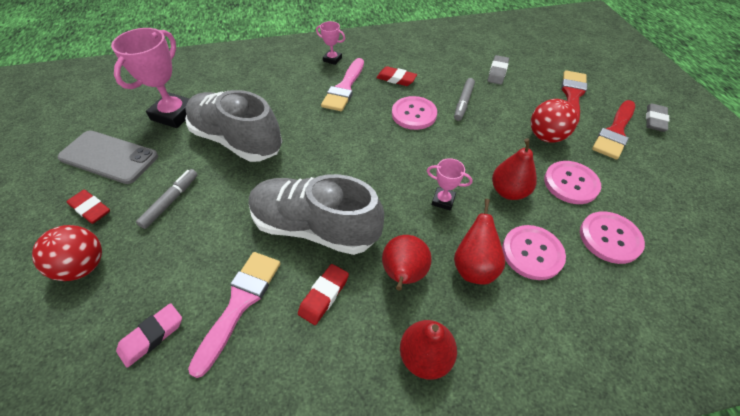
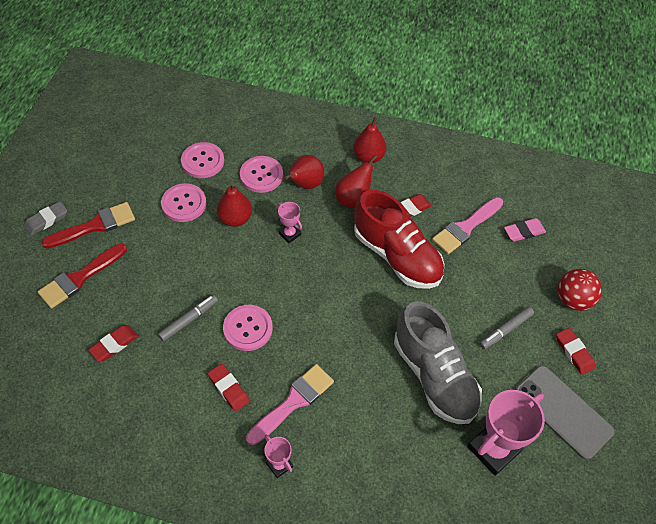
camera: 155 degrees left, 5 degrees up
grey shoe [249,174,384,255] -> red shoe [354,190,444,289]
grey eraser [488,55,509,85] -> red eraser [88,325,138,361]
red ball [531,99,578,143] -> none

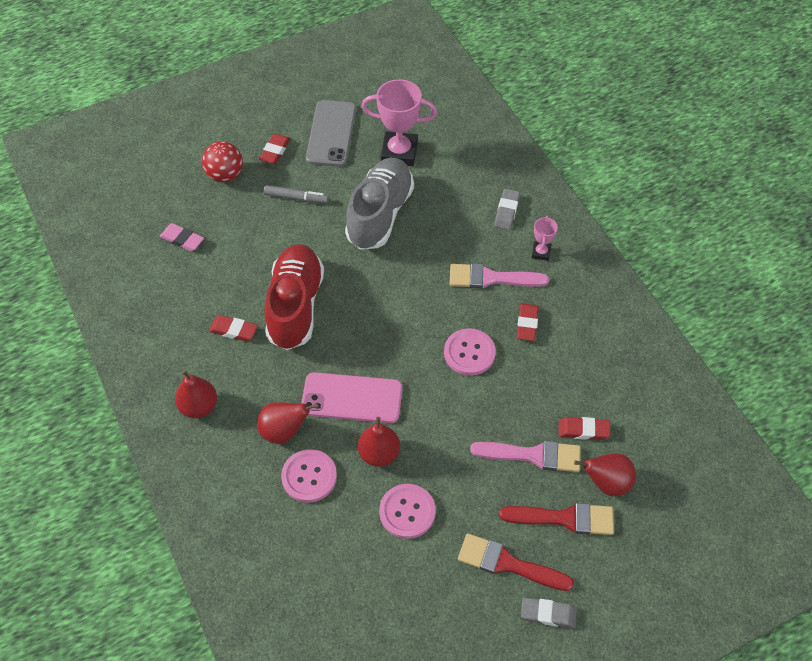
camera: 130 degrees left, 0 degrees up
grey marker [158,295,218,342] -> none
pink button [181,142,224,178] -> none
pink trophy [277,202,302,243] -> pink phone [301,372,402,423]
red pear [336,155,378,209] -> red pear moved to [574,453,636,496]
pink brush [432,197,503,254] -> pink brush moved to [470,441,581,472]
none -> grey eraser [494,189,520,230]

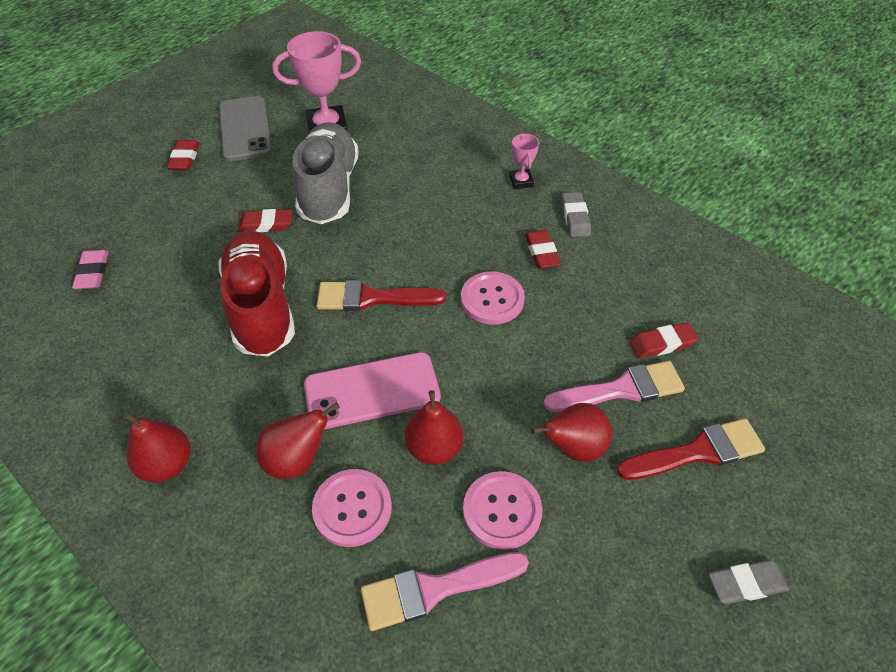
camera: 20 degrees left, 5 degrees down
pink eraser [160,223,204,251] -> pink eraser turned 75 degrees clockwise [72,250,109,289]
red ball [202,141,243,182] -> none
red eraser [209,315,258,341] -> red eraser moved to [238,209,292,232]
grey marker [263,185,329,203] -> none
pink brush [450,263,549,289] -> pink brush moved to [361,552,529,631]
red brush [458,533,574,591] -> red brush moved to [317,280,446,311]
grey eraser [494,189,520,230] -> grey eraser moved to [562,192,591,237]
red pear [574,453,636,496] -> red pear moved to [531,403,612,462]

